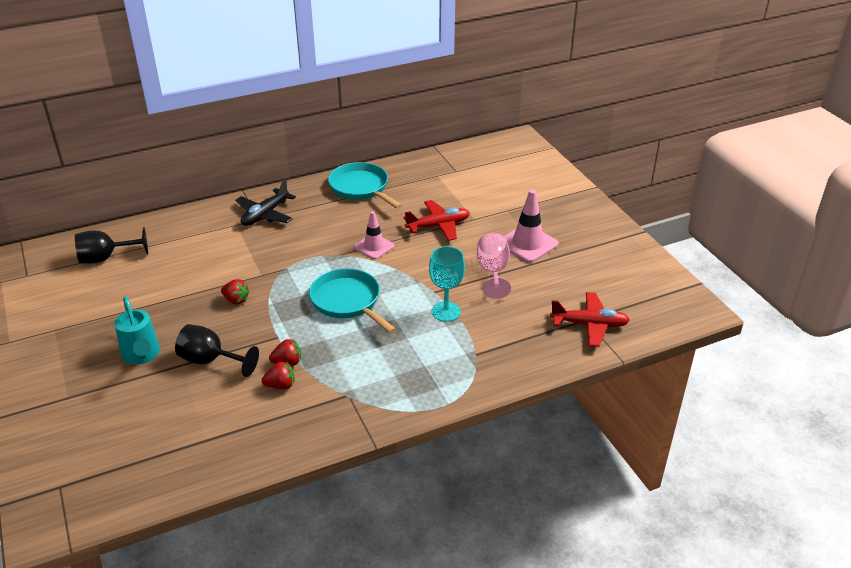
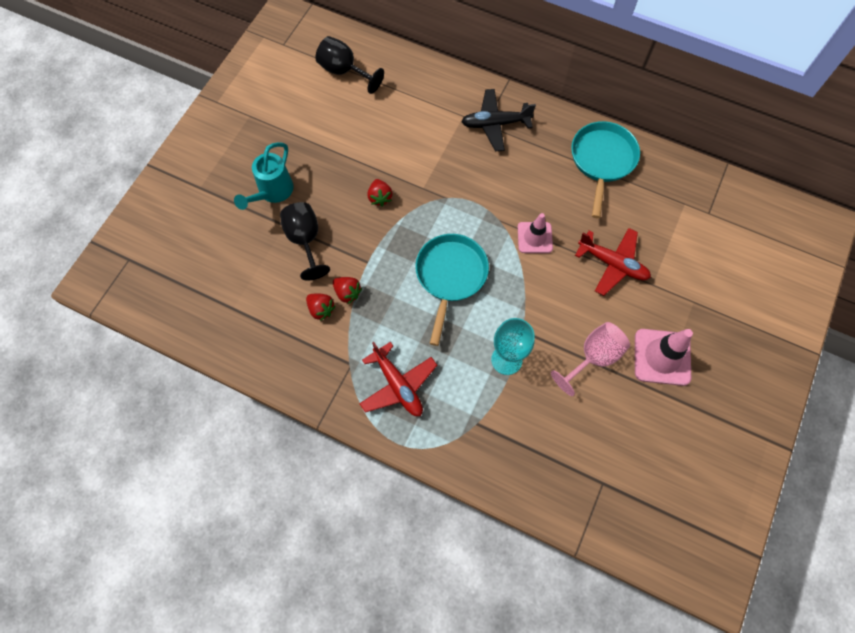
camera: 50 degrees right, 30 degrees up
red plane [550,292,630,347] -> red plane moved to [359,342,437,416]

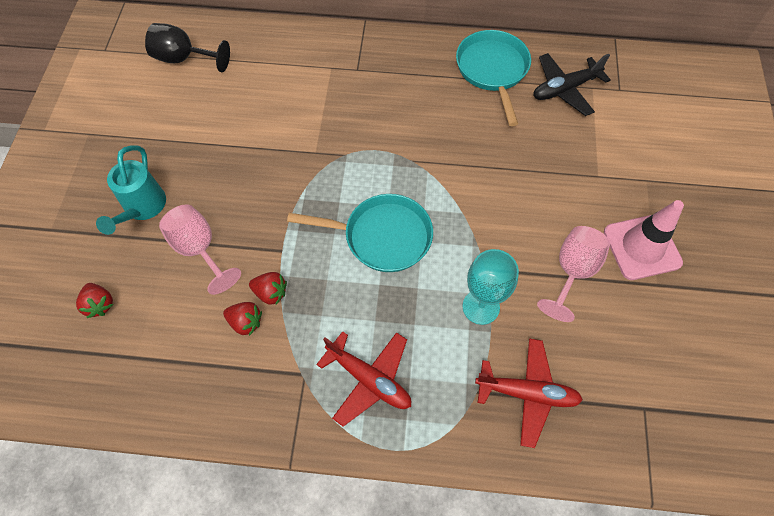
camera: 20 degrees left, 5 degrees down
black goblet [280,202,330,280] -> pink goblet [159,204,241,295]
red strawberry [367,179,393,206] -> red strawberry moved to [76,283,114,318]
turquoise pan [415,234,489,346] -> turquoise pan turned 105 degrees clockwise [287,194,433,272]
black plane [461,89,536,151] -> black plane moved to [533,53,610,116]
pink traffic cone [518,213,553,253] -> none
red plane [575,228,651,296] -> red plane moved to [475,338,583,448]

